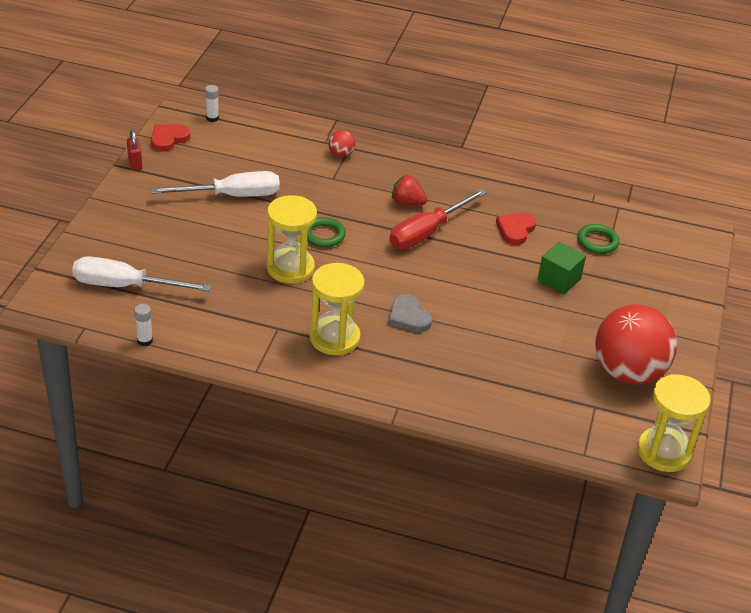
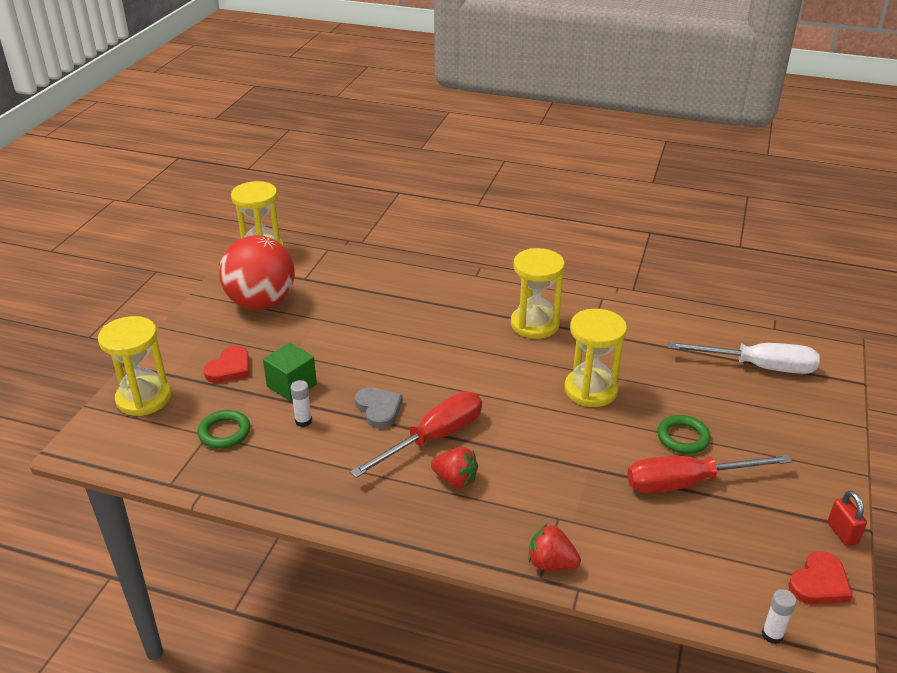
camera: 175 degrees left, 5 degrees down
white glue stick [134,304,153,346] -> white glue stick moved to [290,380,312,427]
white screwdriver [151,171,280,197] -> red screwdriver [627,454,792,493]
green ring [307,217,346,248] -> green ring moved to [657,415,711,454]
red ball [328,130,355,157] -> red strawberry [528,524,581,570]
grey heart [388,294,432,332] -> grey heart moved to [355,387,403,428]
red heart [496,212,536,245] -> red heart moved to [203,346,250,383]
none -> yellow hourglass [98,316,171,416]

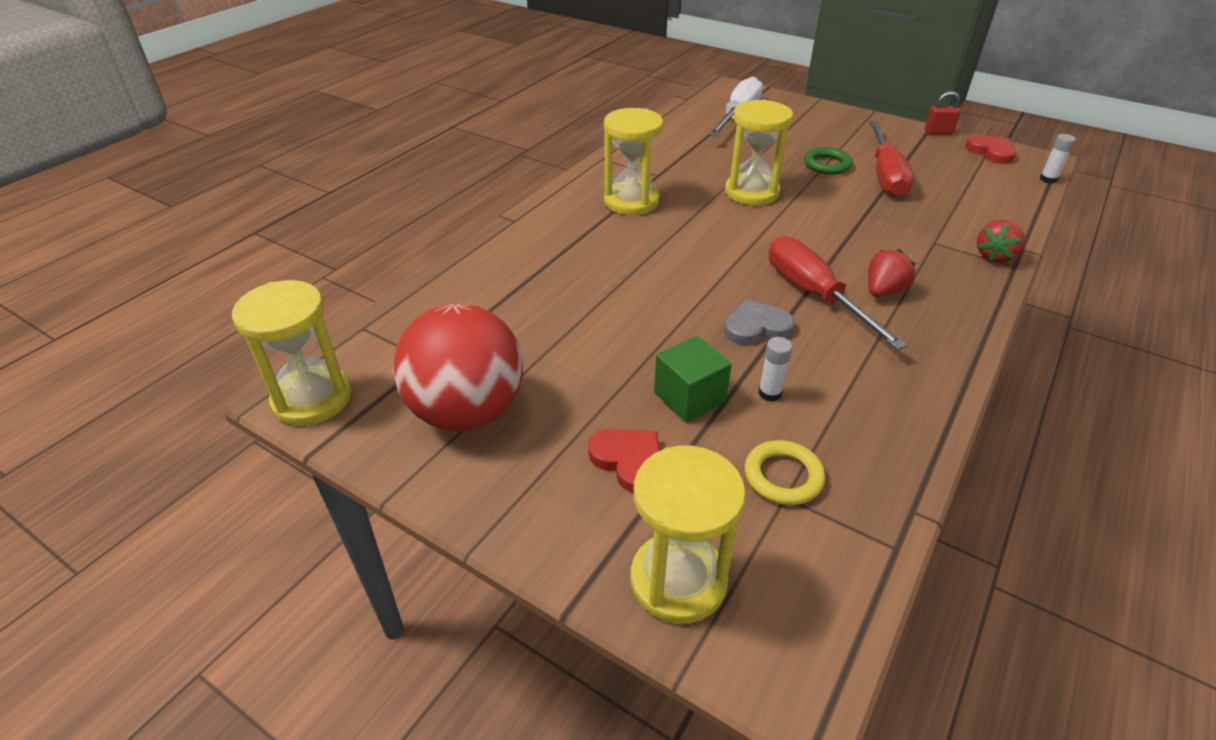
camera: 75 degrees left, 5 degrees up
green ring [197,410,250,448] -> yellow ring [745,440,825,505]

